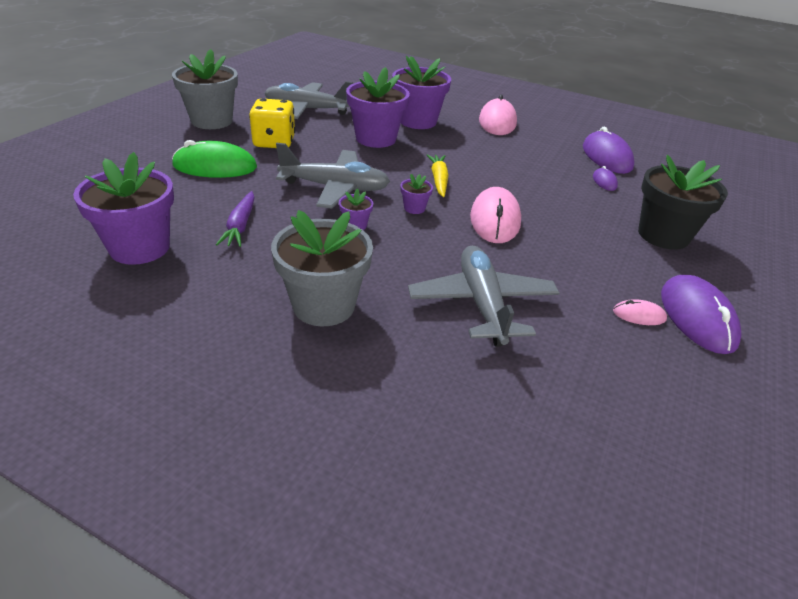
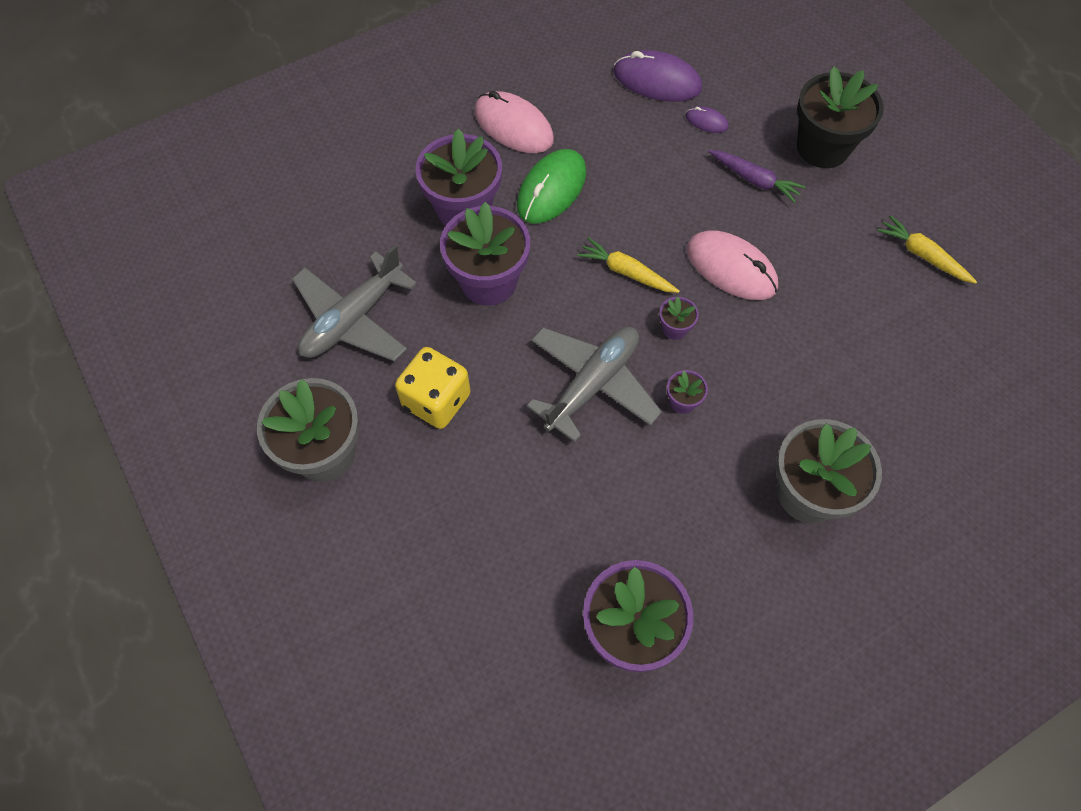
camera: 55 degrees left, 25 degrees up
green mouse [172,140,257,178] -> green mouse moved to [517,149,586,224]
purple carrot [216,191,255,247] -> purple carrot moved to [708,150,806,203]
grey plane [408,246,559,347] -> none
pink mouse [613,299,667,325] -> yellow carrot [877,215,977,284]
purple mouse [661,275,742,354] -> none

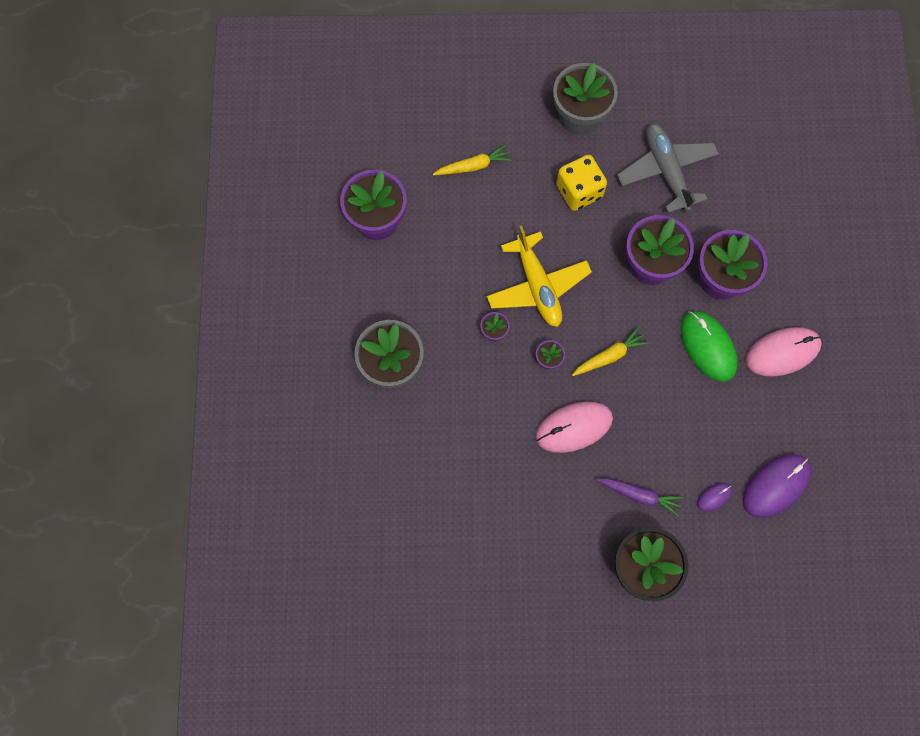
camera: 120 degrees right, 10 degrees up
grey plane [527,327,662,442] -> yellow plane [487,225,592,327]
purple carrot [708,150,806,203] -> purple carrot turned 135 degrees counterclockwise [596,478,683,516]
yellow carrot [877,215,977,284] -> yellow carrot moved to [433,145,512,175]

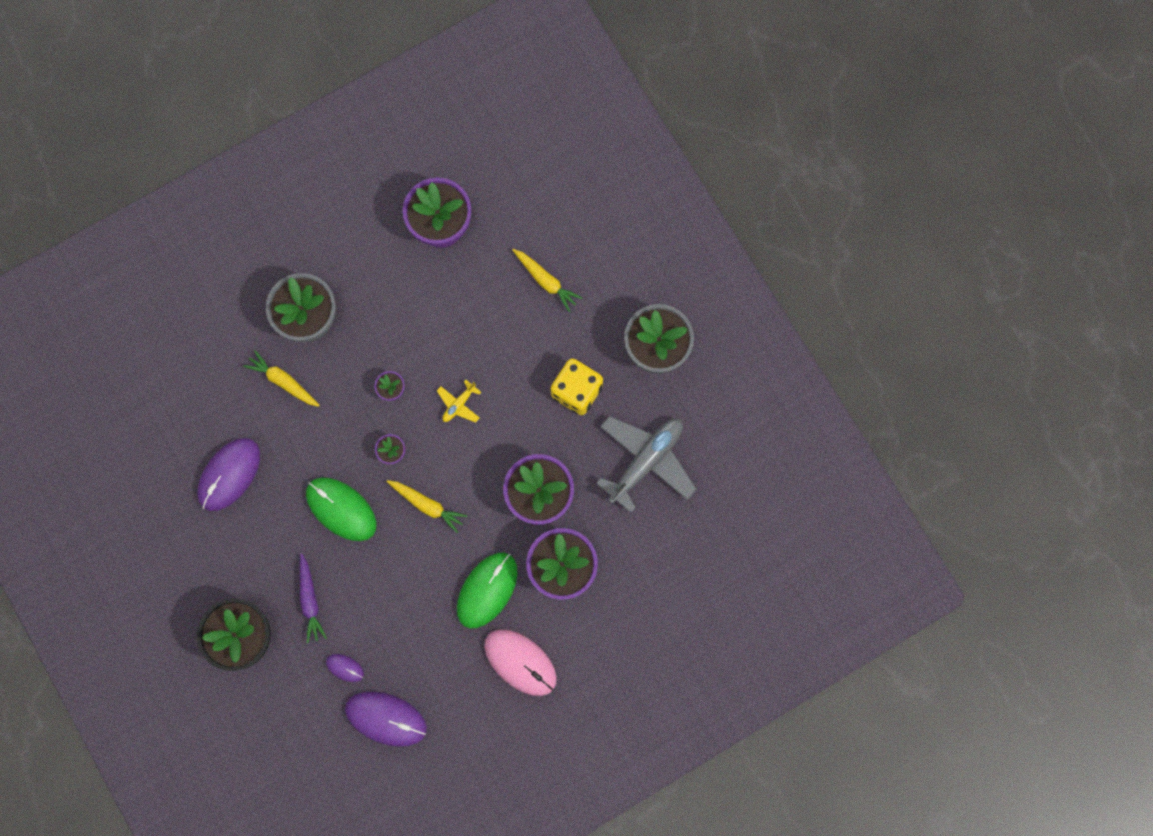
camera: 60 degrees right, 5 degrees up
yellow plane [487,225,592,327] -> yellow plane [437,380,481,423], size x0.45
pink mouse [536,402,613,453] -> green mouse [306,477,377,541]
none -> purple mouse [198,438,260,511]
none -> yellow carrot [243,350,320,407]

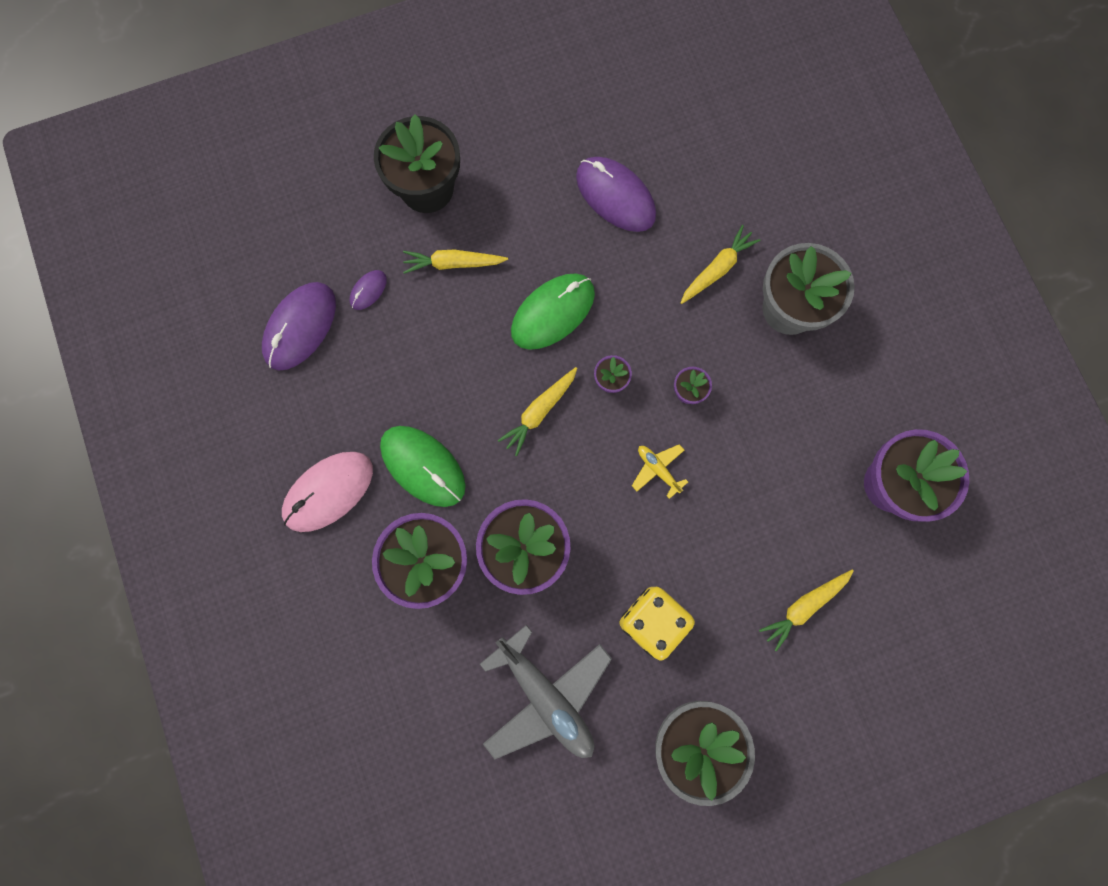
camera: 100 degrees right, 0 degrees up
purple carrot [300,553,327,643] -> yellow carrot [403,250,508,274]

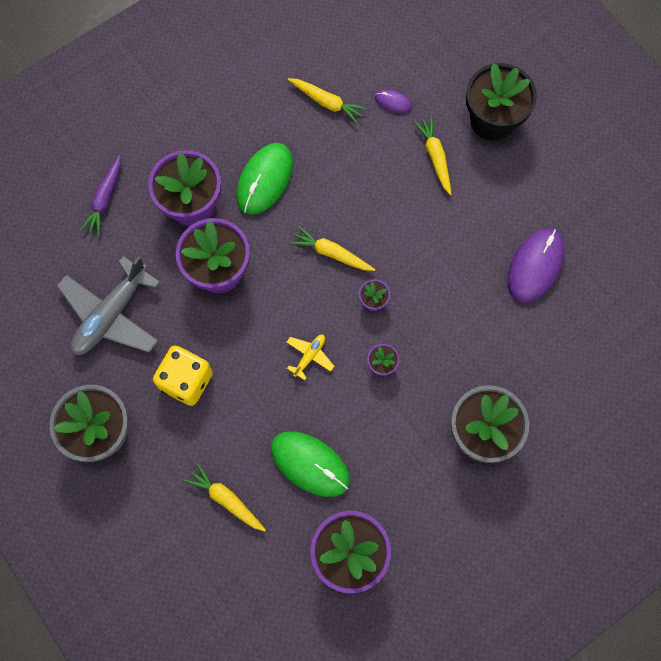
camera: 75 degrees right, 5 degrees down
purple mouse [262,282,336,371] -> none
pink mouse [282,452,373,532] -> none
green mouse [511,273,595,350] -> green mouse moved to [271,431,350,497]
yellow carrot [680,225,760,304] -> yellow carrot moved to [288,78,367,124]
none -> purple carrot [80,155,121,236]

